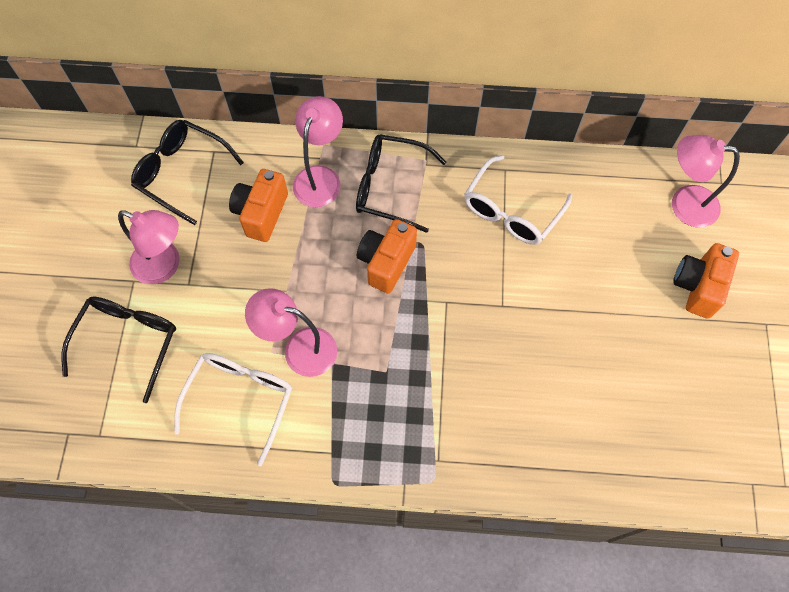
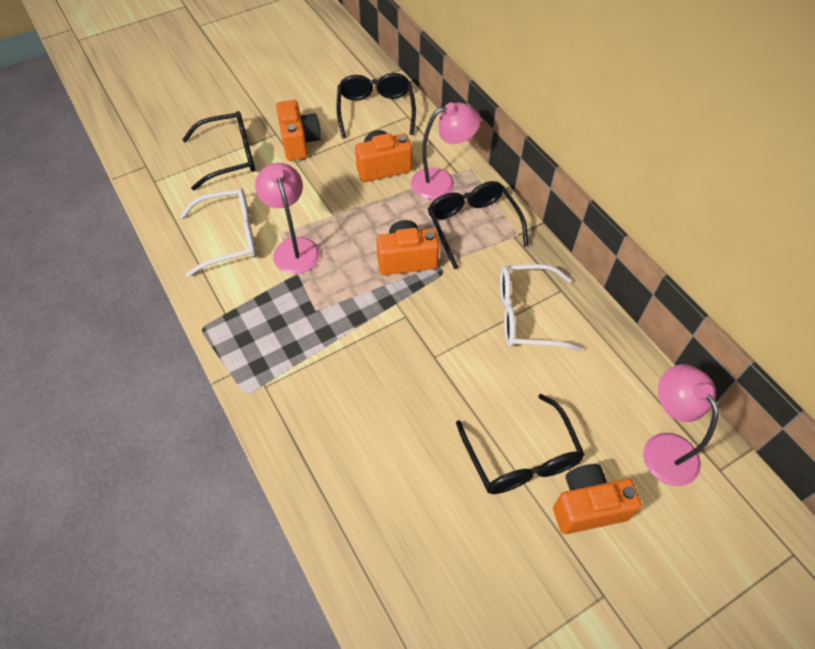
camera: 55 degrees right, 10 degrees down
pink lamp [118,210,180,284] -> orange camera [276,100,321,161]
none -> black glasses [456,394,585,494]

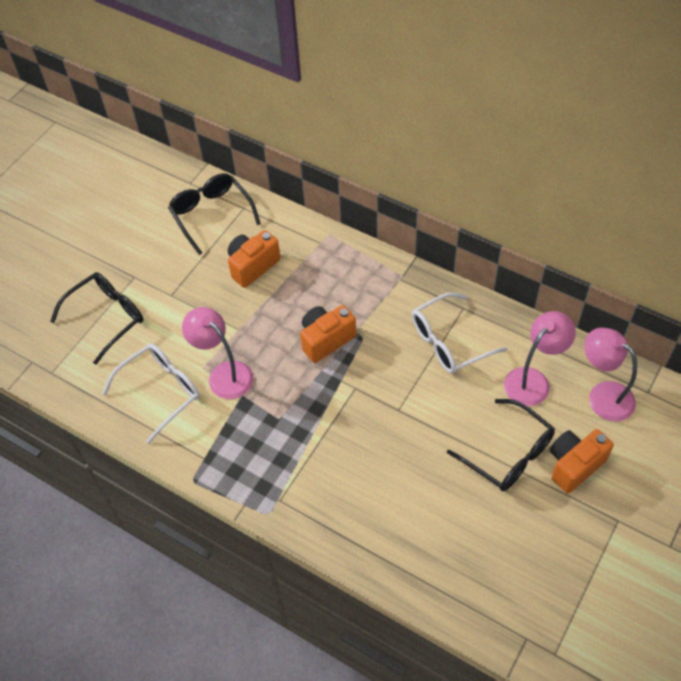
camera: 25 degrees left, 0 degrees up
orange camera [276,100,321,161] -> none
pink lamp [411,103,481,200] -> pink lamp moved to [504,311,576,406]
black glasses [428,181,529,269] -> none

